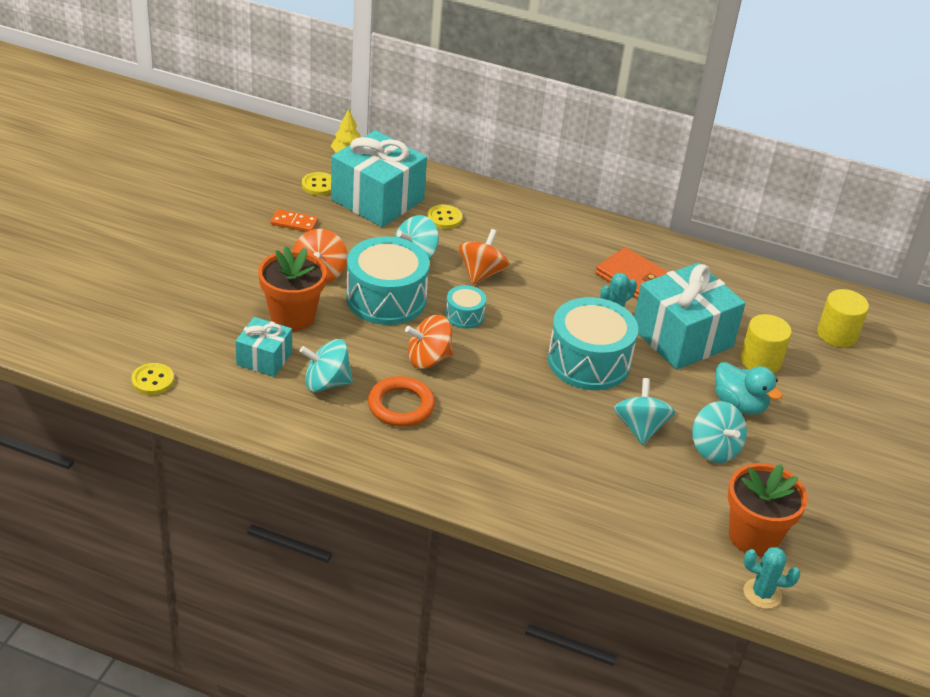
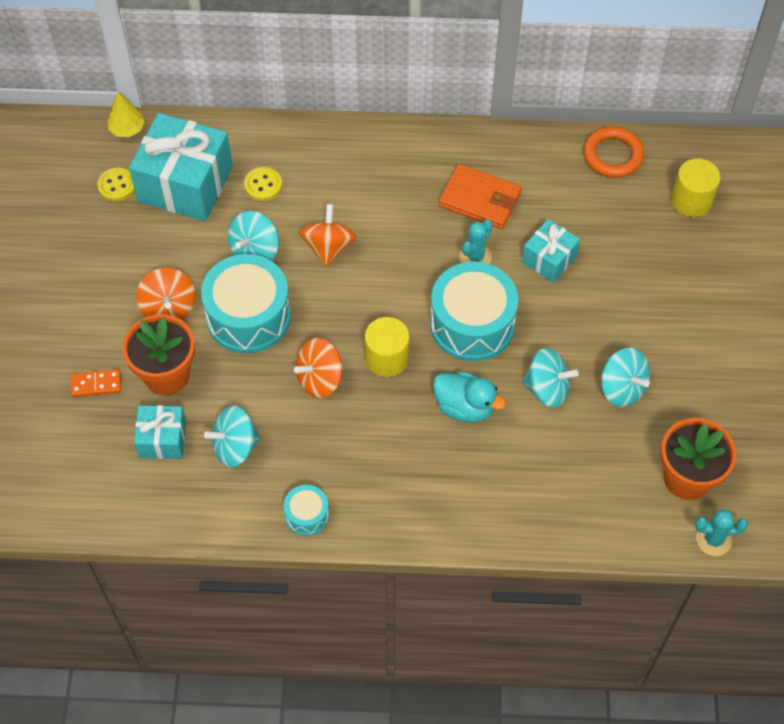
camera: 15 degrees left, 20 degrees up
yellow button [131,363,174,395] -> none
orange domino [270,209,318,232] -> orange domino moved to [70,369,121,397]
orange ring [368,376,435,427] -> orange ring moved to [583,126,644,178]
turquoise drum [445,285,486,329] -> turquoise drum moved to [284,485,329,536]
turquoise spinning top [614,378,675,445] -> turquoise spinning top turned 120 degrees clockwise [522,348,579,408]
turquoise gift [634,263,746,370] -> turquoise gift [522,219,580,283], size x0.53
turquoise duck [715,362,783,415] -> turquoise duck moved to [433,371,506,423]
yellow cylinder [740,314,792,373] -> yellow cylinder moved to [365,317,409,377]

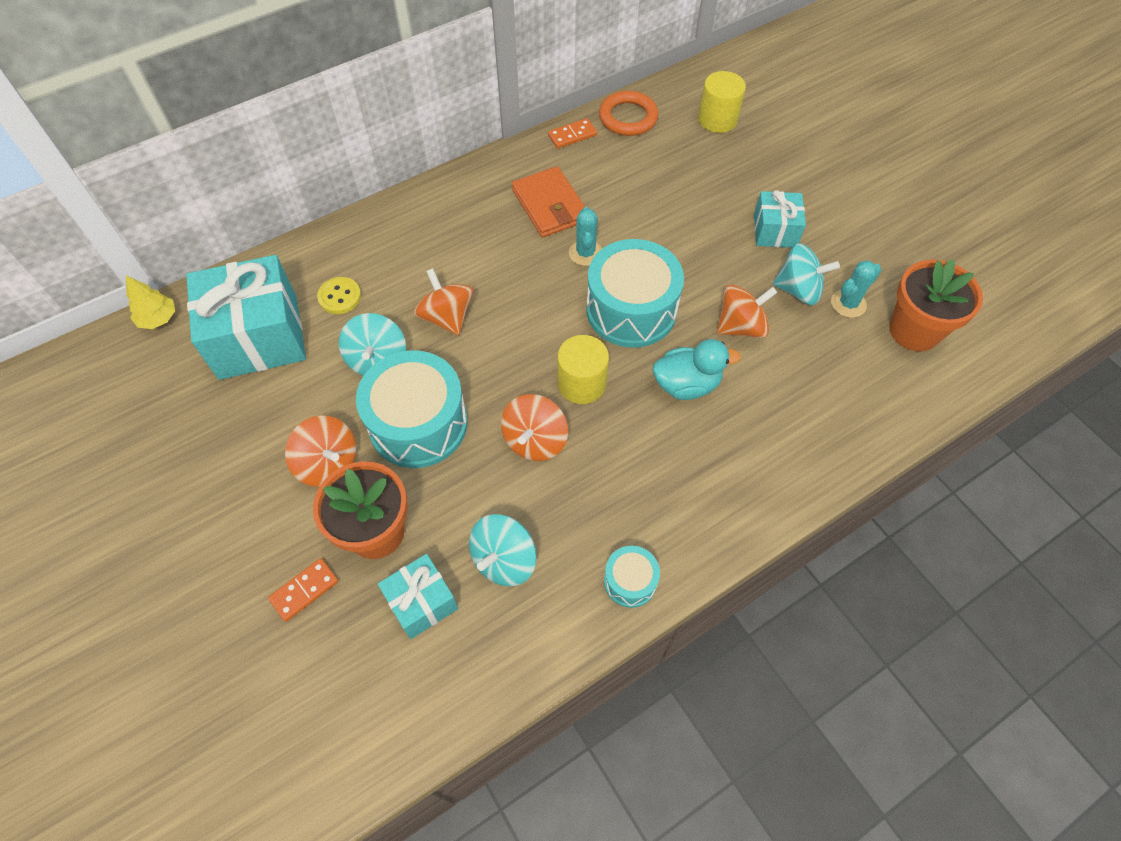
camera: 35 degrees left, 0 degrees up
yellow button [97,168,135,201] -> none
orange wallet [439,164,522,229] -> orange wallet turned 75 degrees clockwise [512,166,585,237]
turquoise gift [522,219,580,283] -> turquoise gift moved to [754,190,806,248]
turquoise spinning top [522,348,579,408] -> orange spinning top [717,285,777,338]
turquoise cactus [695,509,748,556] -> turquoise cactus moved to [831,260,881,318]
none -> orange domino [548,118,597,149]

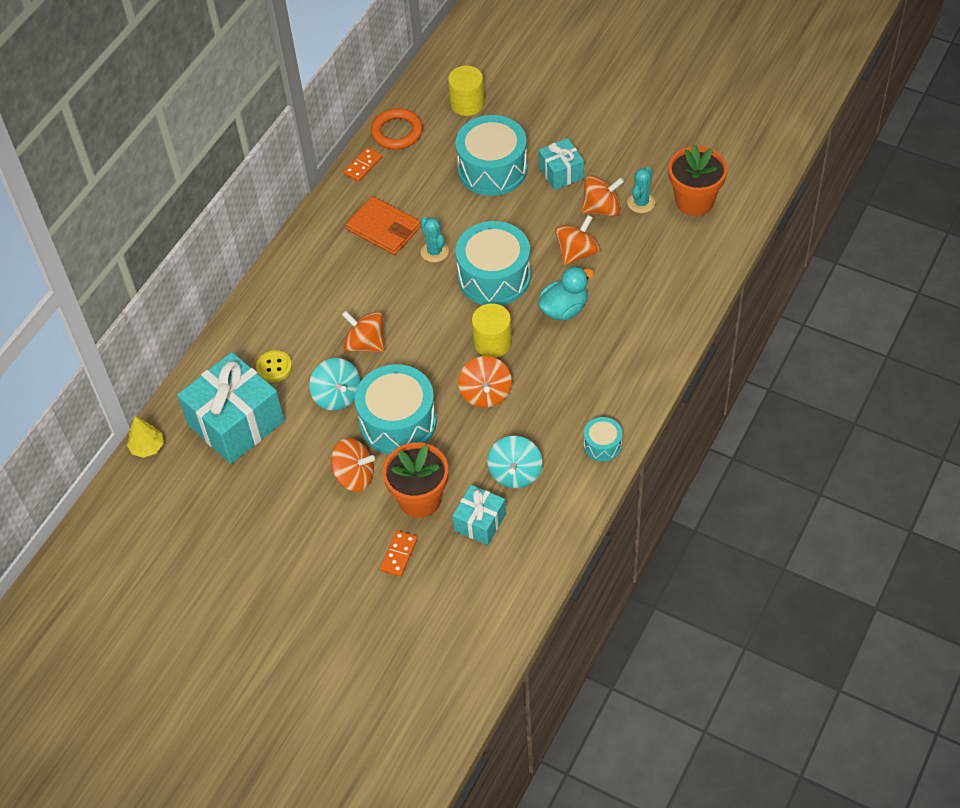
camera: 25 degrees left, 5 degrees down
turquoise spinning top [773,243,840,305] -> orange spinning top [582,175,624,217]
none -> turquoise drum [455,115,527,196]

